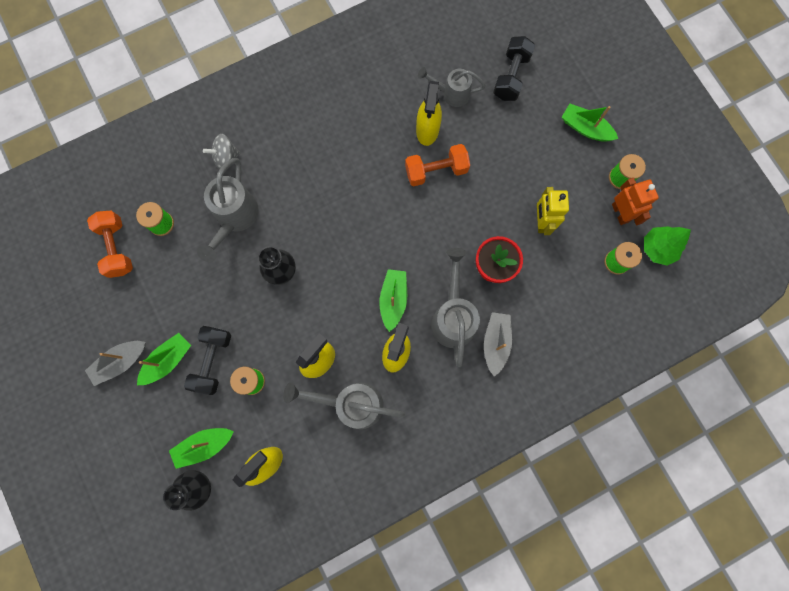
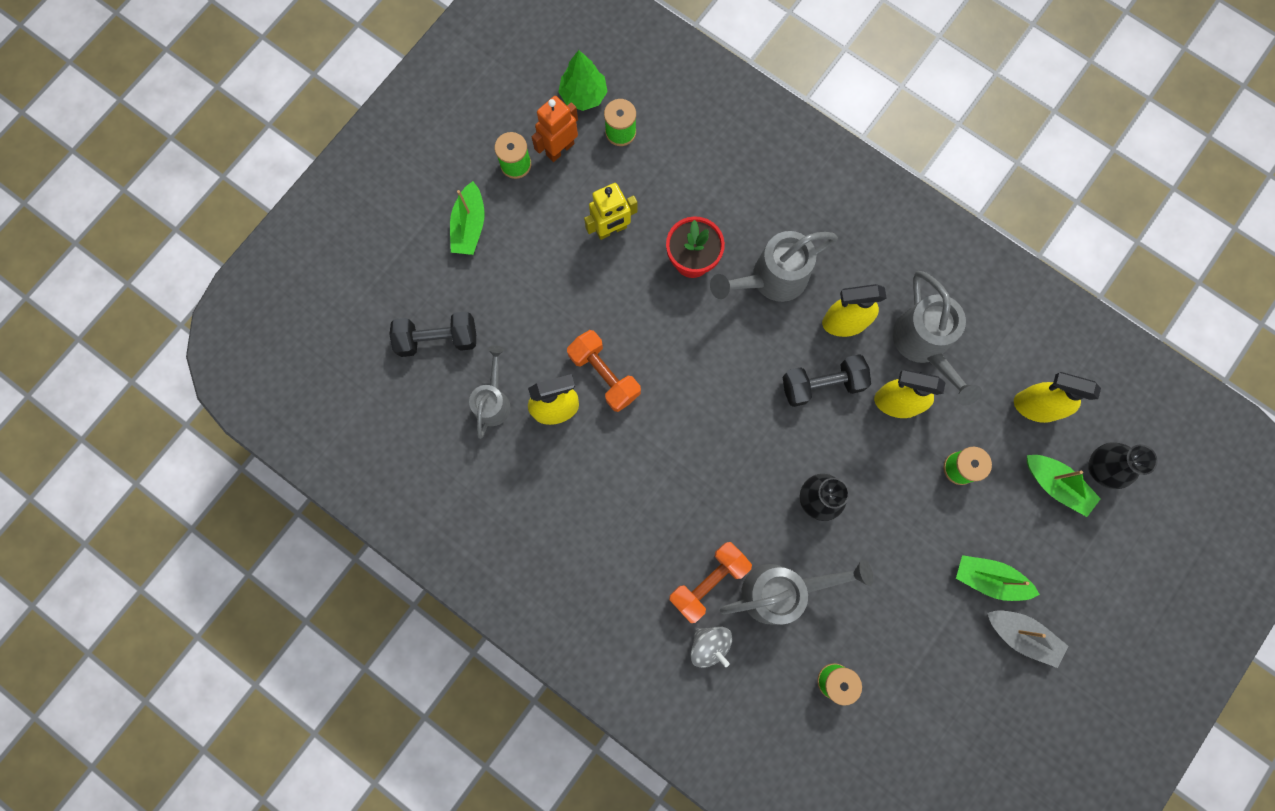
camera: 115 degrees left, 0 degrees up
orange dumbbell [87,211,133,278] -> orange dumbbell moved to [669,542,752,623]
black dumbbell [184,326,231,395] -> black dumbbell moved to [783,354,871,407]
green boat [379,269,407,332] -> none
grey watering can [418,67,486,107] -> grey watering can turned 150 degrees counterclockwise [469,345,511,439]
grey boat [484,312,512,377] -> none

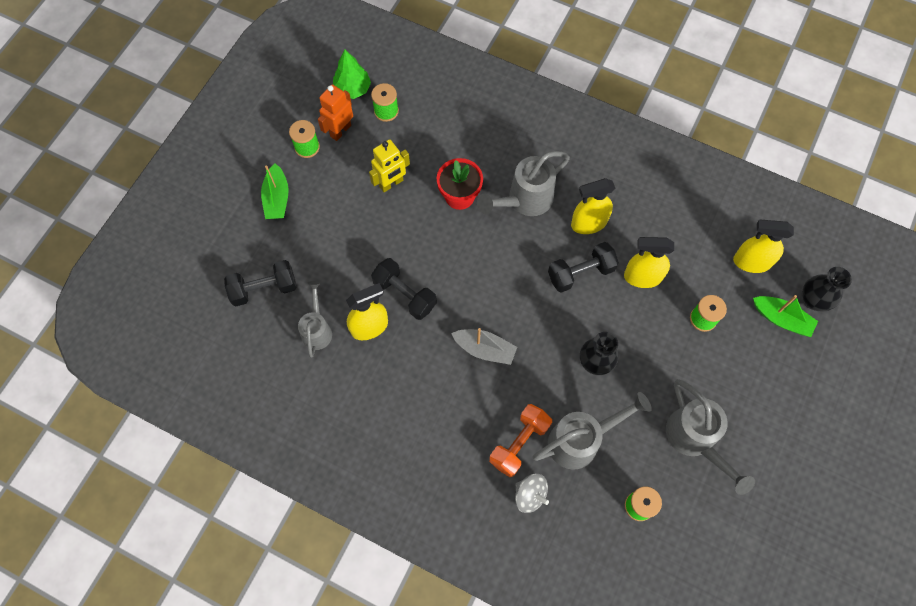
camera: 10 degrees left, 10 degrees down
orange dumbbell [567,330,641,412] -> black dumbbell [371,258,437,320]
grey watering can [893,271,982,406] -> grey watering can moved to [666,379,755,495]
green boat [956,555,1040,601] -> none
grey boat [987,610,1068,668] -> grey boat moved to [451,328,517,365]

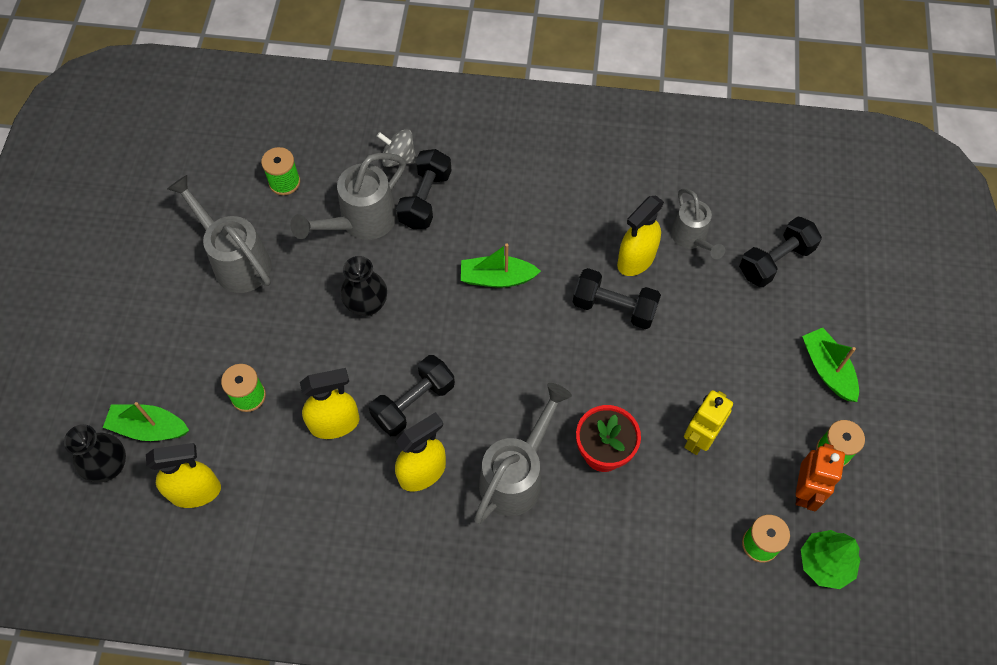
camera: 160 degrees right, 5 degrees down
grey boat [451,328,517,365] -> green boat [461,243,541,288]
orange dumbbell [489,404,552,477] -> black dumbbell [396,149,451,229]

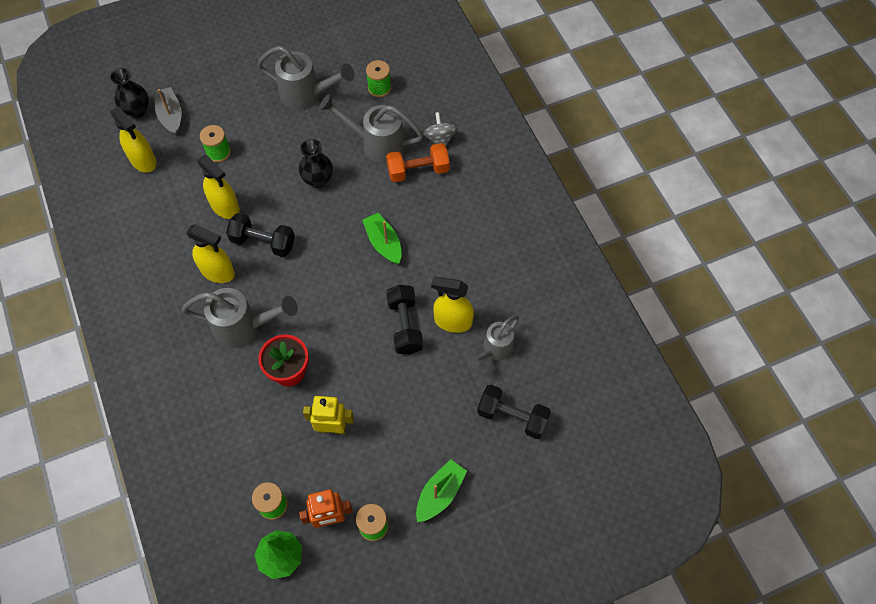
camera: 60 degrees right, 0 degrees up
green boat [103,402,189,441] -> grey boat [154,87,182,136]
grey watering can [167,175,272,293] -> grey watering can turned 90 degrees clockwise [257,46,355,110]
black dumbbell [396,149,451,229] -> orange dumbbell [386,143,450,182]

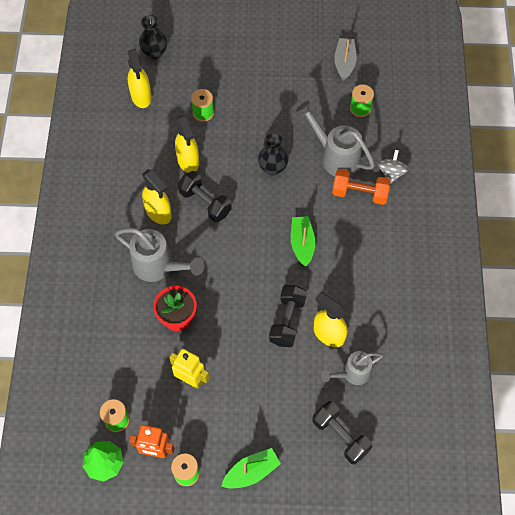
camera: 25 degrees right, 0 degrees up
grey boat [154,87,182,136] -> grey boat moved to [334,38,357,81]
grey watering can [257,46,355,110] -> none

